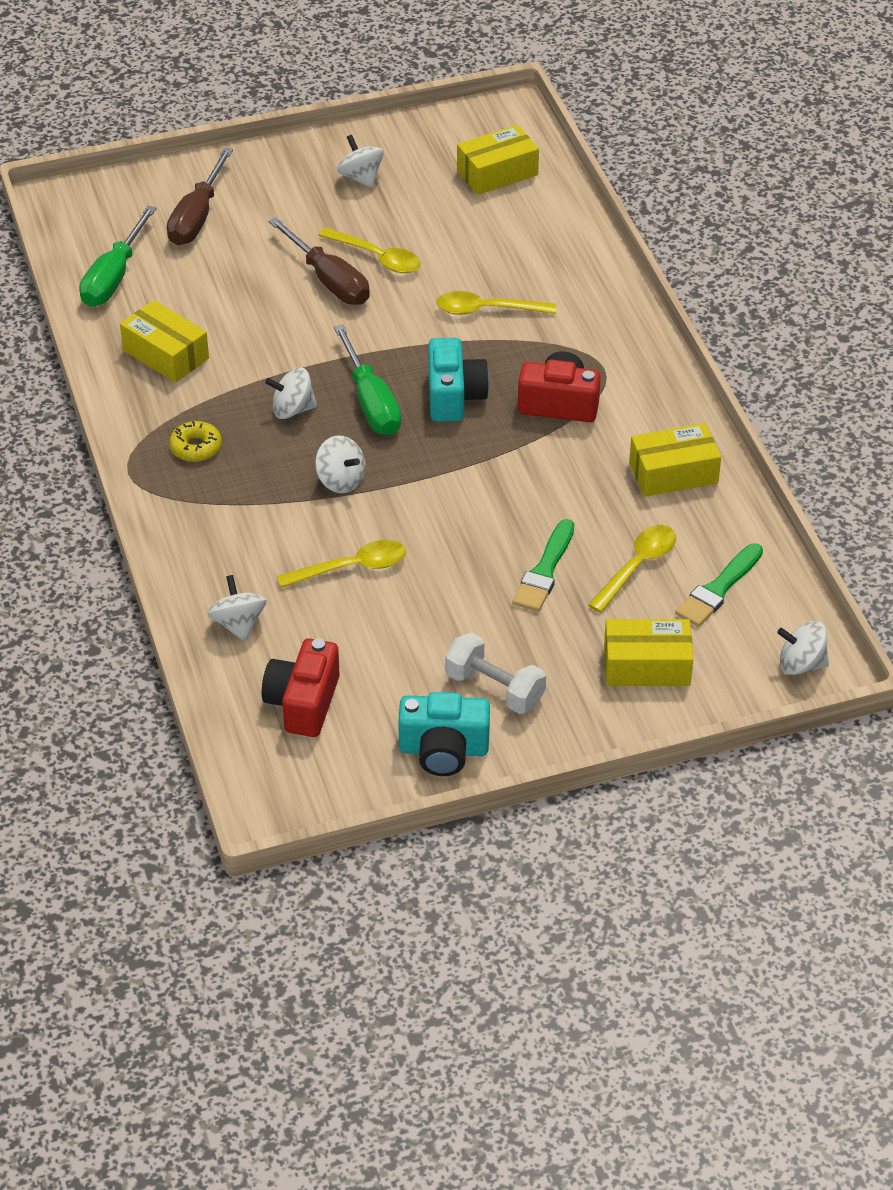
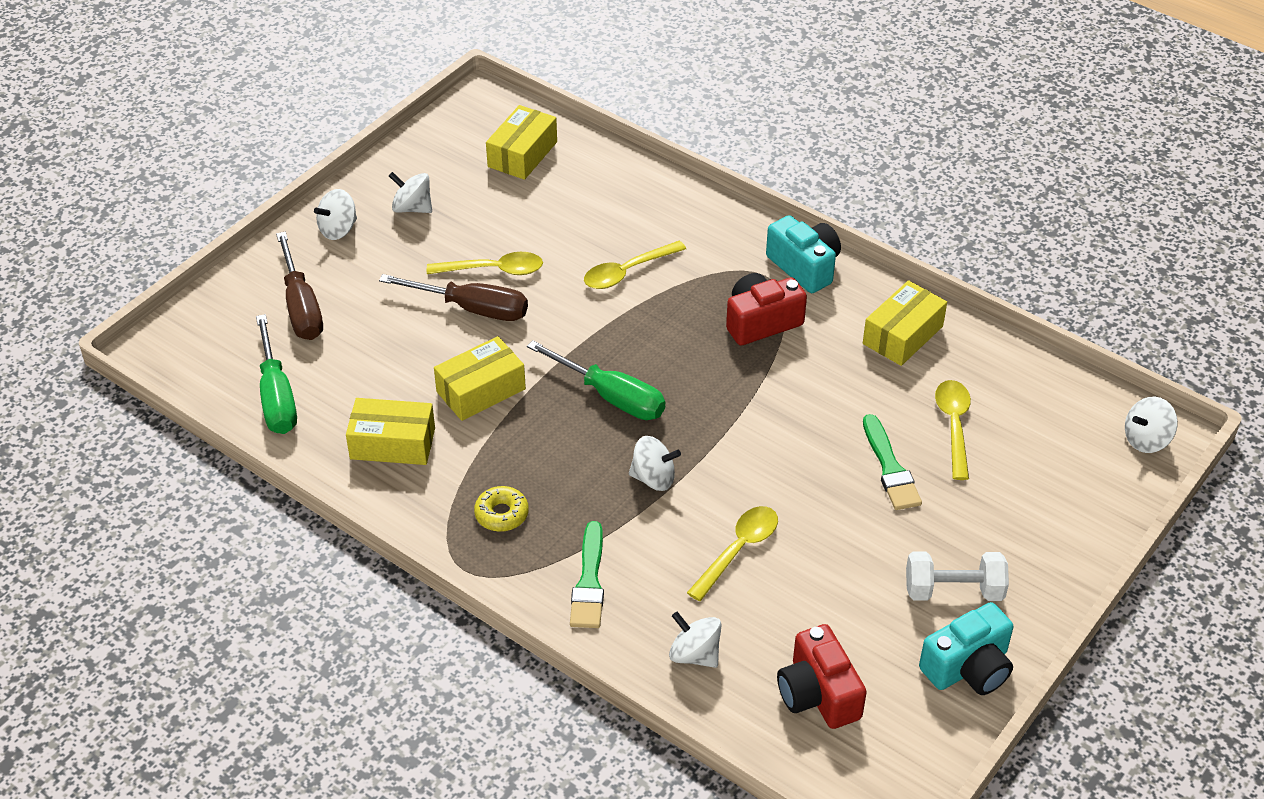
camera: 35 degrees left, 0 degrees up
white spinning top [265,367,317,419] -> white spinning top moved to [314,189,357,240]
turquoise camera [428,338,489,422] -> turquoise camera moved to [766,215,841,293]
yellow box [604,619,693,686] -> yellow box moved to [434,336,526,421]
green brush [675,543,763,627] -> green brush moved to [570,521,604,628]

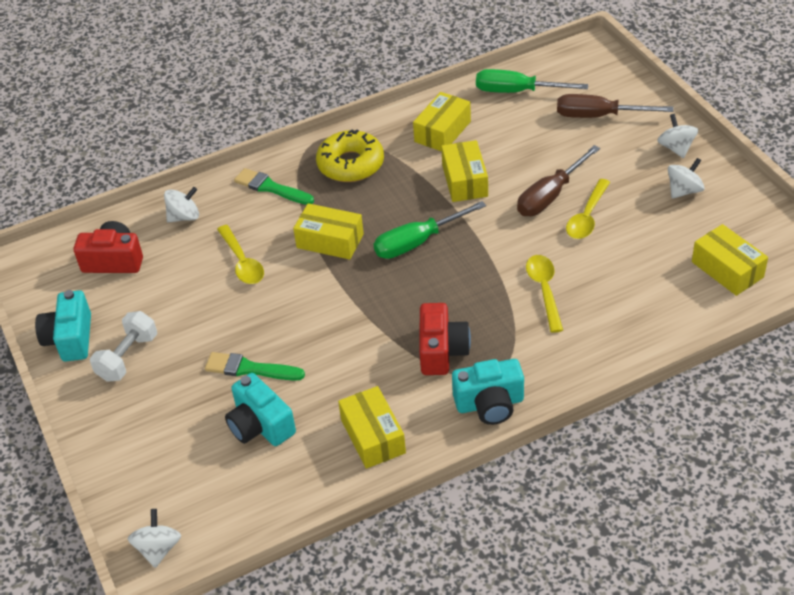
camera: 120 degrees right, 0 degrees up
yellow donut [474,486,529,532] -> yellow donut [316,129,384,182], size x1.83
white spinning top [629,436,681,491] -> yellow box [293,203,364,260]
yellow spoon [935,380,971,480] -> turquoise camera [225,373,296,446]

